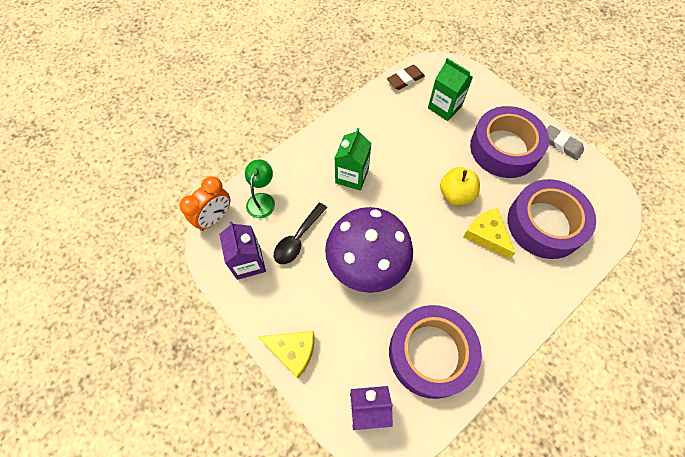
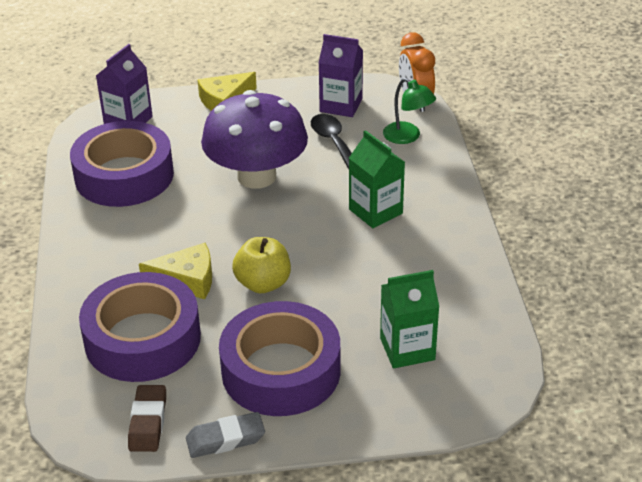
camera: 125 degrees right, 25 degrees down
brown eraser [387,65,425,90] -> brown eraser moved to [128,385,166,452]

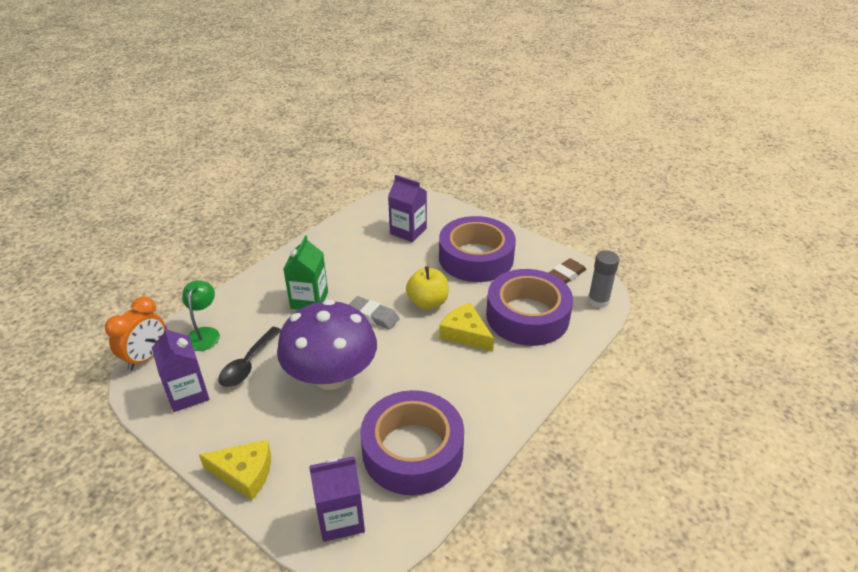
camera: 135 degrees left, 0 degrees up
grey eraser [186,412,265,458] -> grey eraser moved to [349,296,400,330]
green carton [380,270,439,368] -> purple carton [388,175,427,242]
none -> grey glue stick [588,250,619,308]

